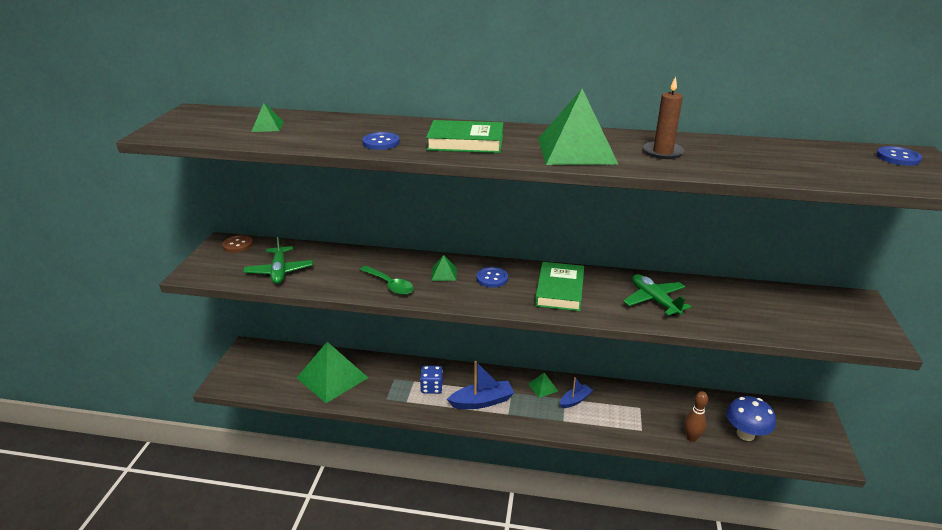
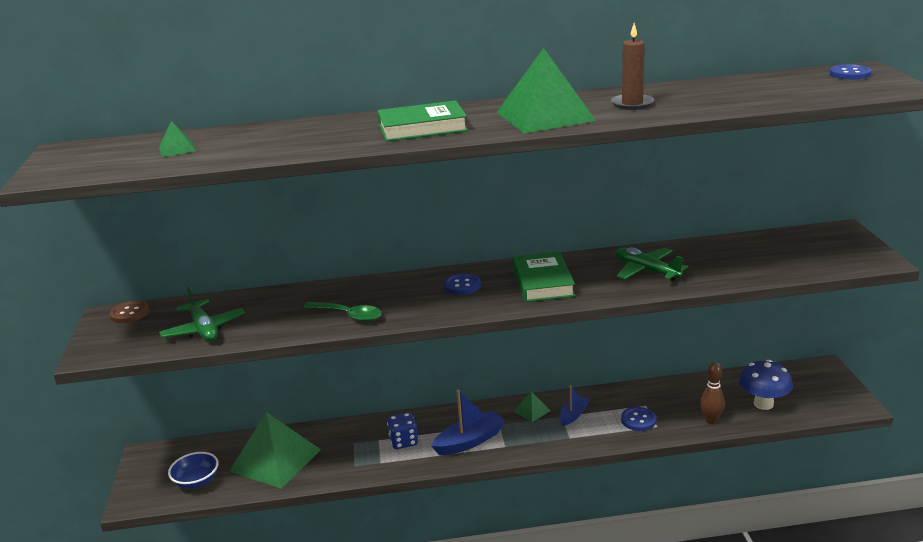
camera: 15 degrees left, 5 degrees down
blue button [362,132,400,150] -> blue button moved to [621,407,656,431]
green pyramid [431,255,456,281] -> none
none -> blue bowl [168,452,219,489]

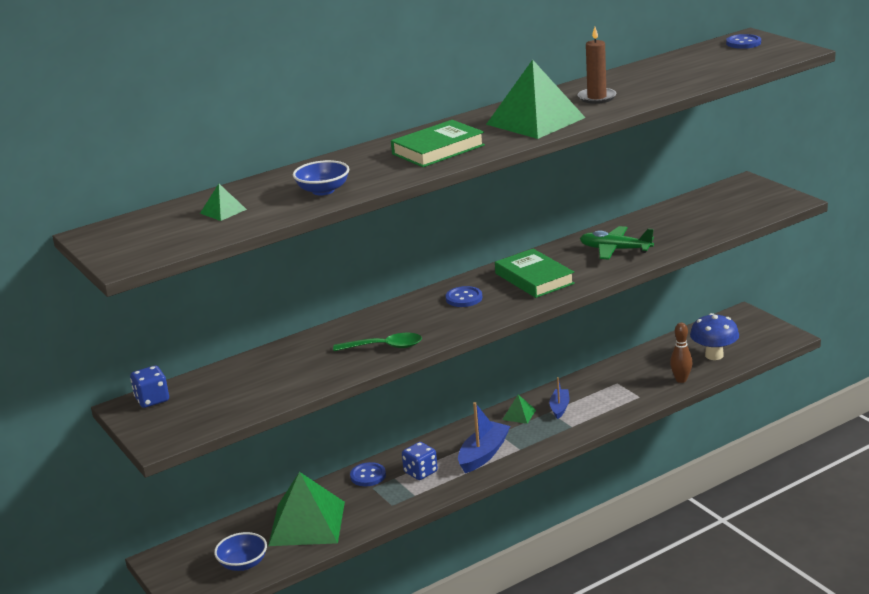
camera: 25 degrees left, 0 degrees up
brown button [110,300,149,323] -> blue dice [130,365,169,408]
green plane [159,287,245,341] -> none
blue button [621,407,656,431] -> blue button moved to [350,462,386,486]
none -> blue bowl [293,160,349,195]

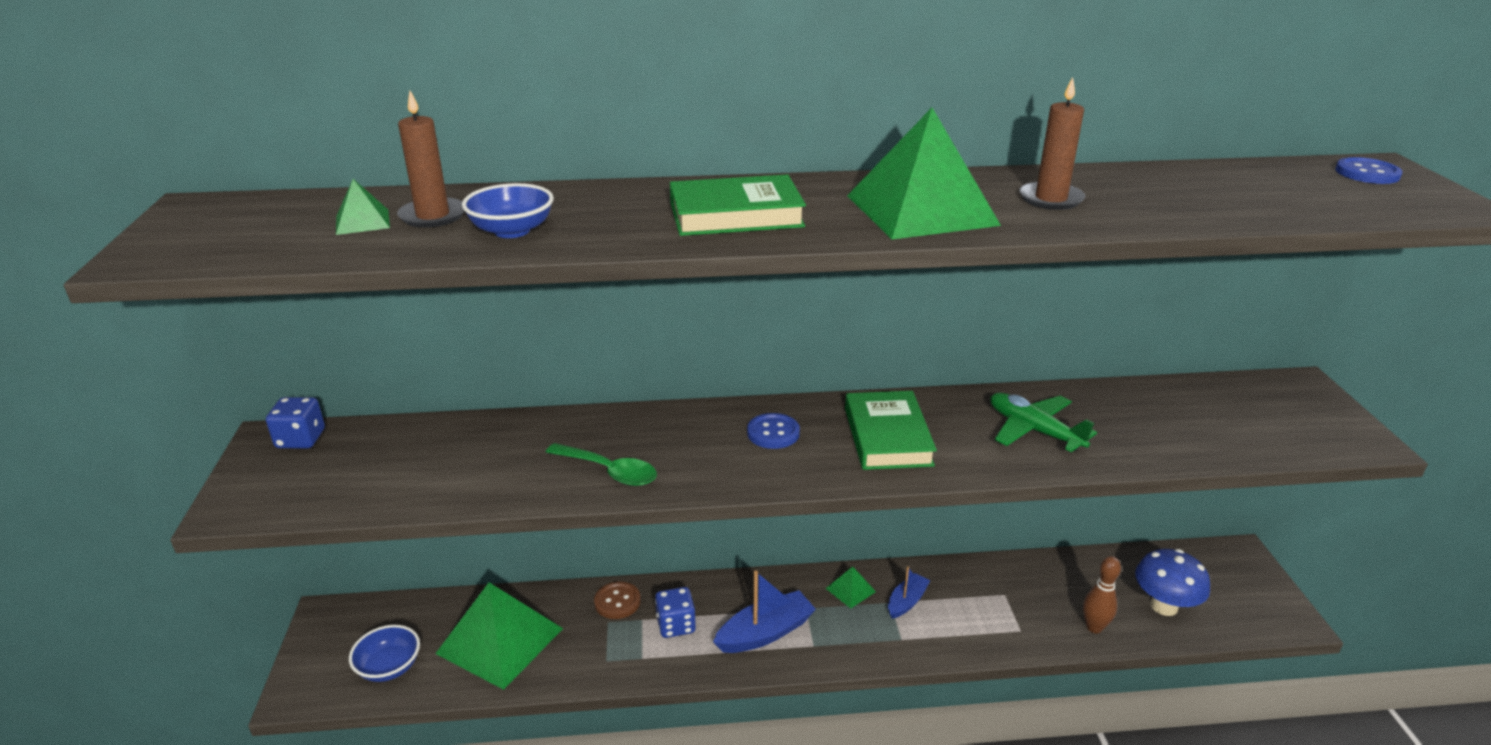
camera: 25 degrees right, 5 degrees up
blue button [350,462,386,486] -> brown button [594,581,641,619]
none -> brown candle [397,91,464,228]

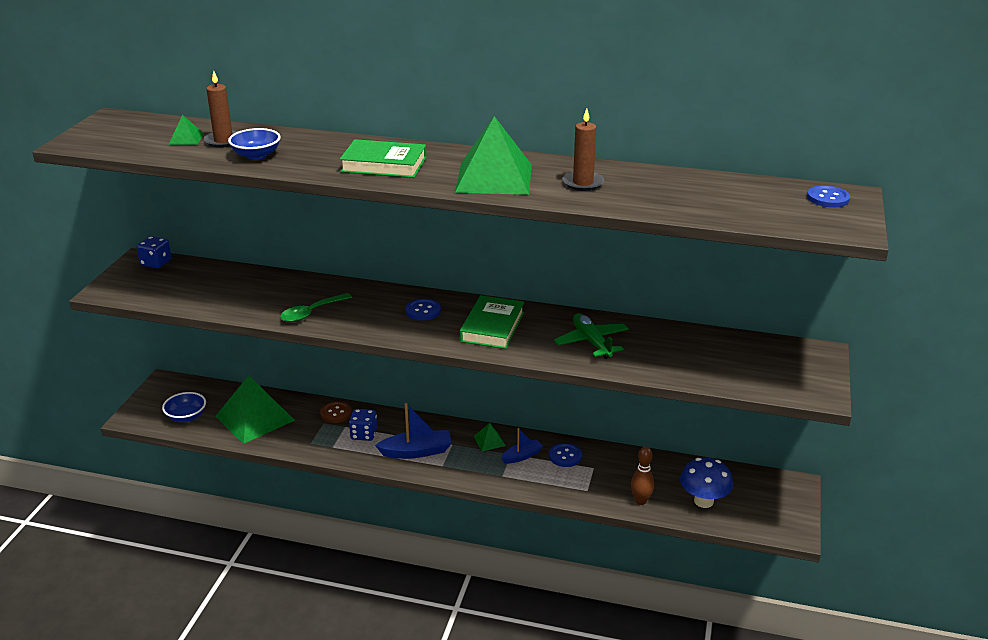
camera: 20 degrees right, 0 degrees up
green spoon [546,443,657,486] -> green spoon turned 90 degrees clockwise [280,293,352,322]
none -> blue button [549,443,582,467]

